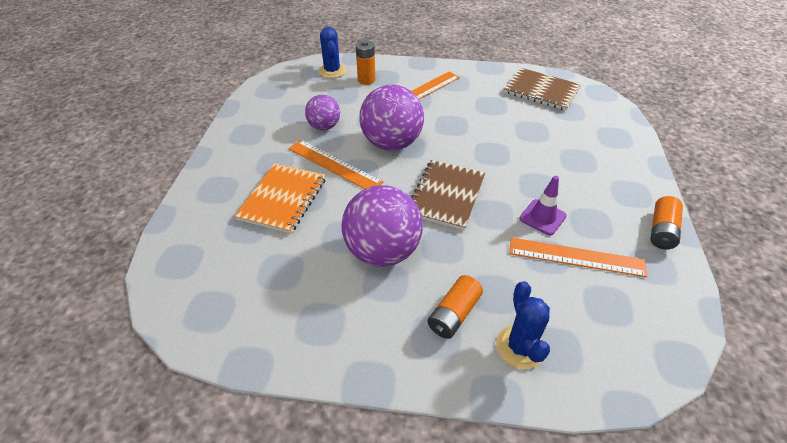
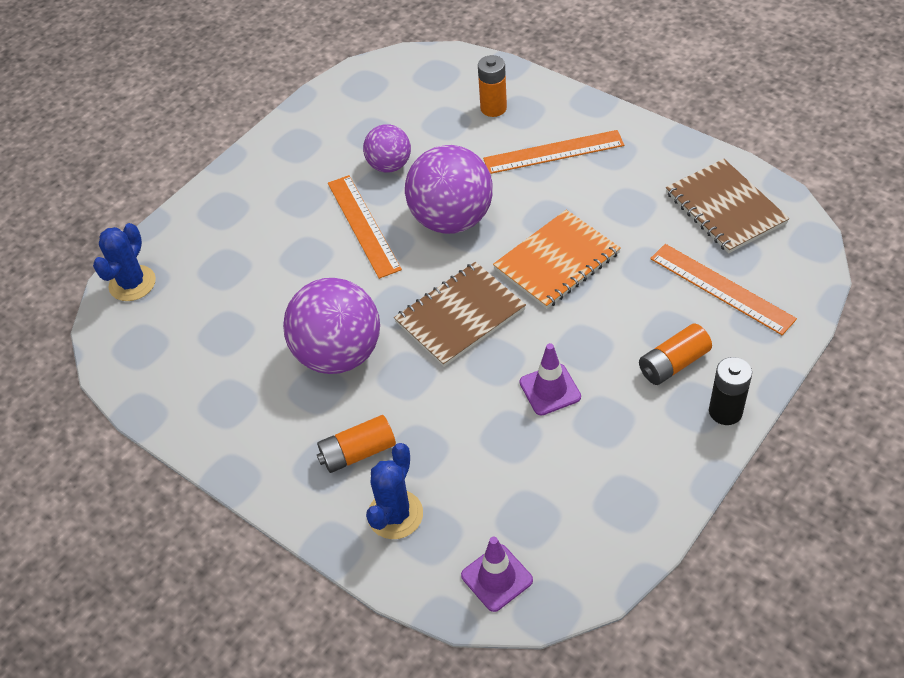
camera: 35 degrees right, 5 degrees up
orange notebook [235,163,326,234] -> orange notebook moved to [493,210,621,309]
blue cactus [318,27,346,78] -> blue cactus moved to [93,223,156,301]
orange ruler [509,237,648,277] -> orange ruler moved to [650,244,797,335]
orange battery [650,196,683,250] -> orange battery moved to [639,324,712,385]
none -> purple traffic cone [461,537,533,612]
none -> black battery [709,357,752,425]

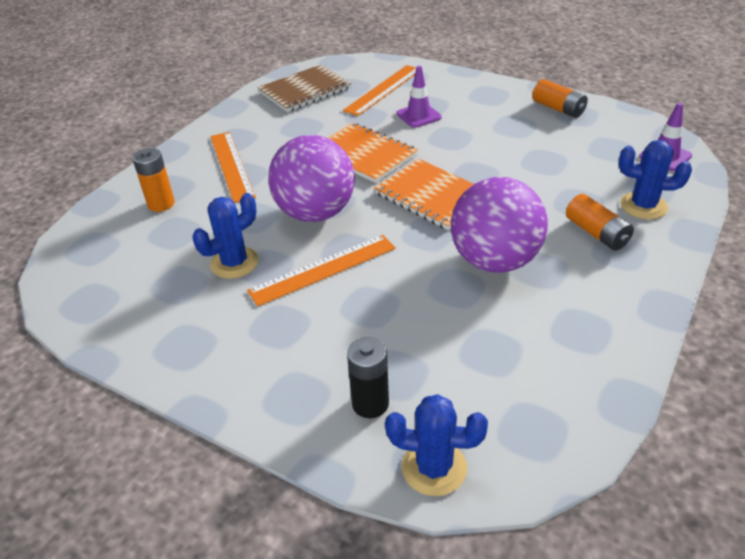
camera: 100 degrees left, 10 degrees down
purple ball [363,124,411,173] -> blue cactus [193,193,259,279]
brown notebook [394,262,526,367] -> orange notebook [374,159,473,230]
purple traffic cone [519,343,581,416] -> purple traffic cone moved to [396,66,442,128]
orange battery [639,324,712,385] -> orange battery moved to [532,79,588,118]
black battery [709,357,752,425] -> black battery moved to [347,337,389,418]

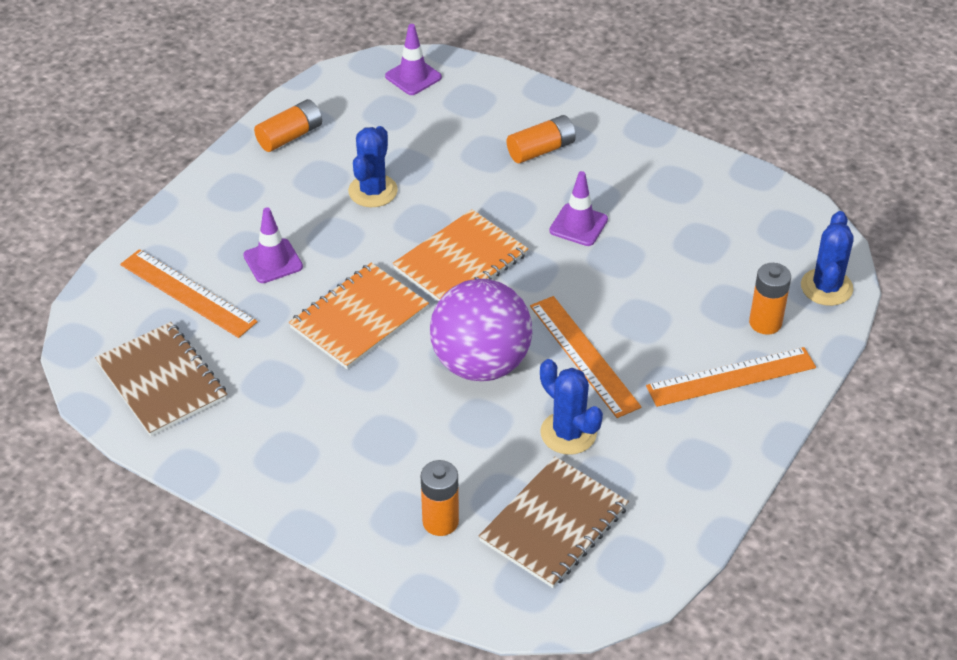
camera: 90 degrees left, 5 degrees up
orange ruler [210,132,256,203] -> orange ruler moved to [646,347,816,407]
black battery [347,337,389,418] -> orange battery [749,263,791,335]
purple ball [451,177,548,273] -> purple traffic cone [550,171,608,246]
blue cactus [619,140,692,219] -> blue cactus moved to [348,126,398,207]
none -> brown notebook [479,456,629,588]

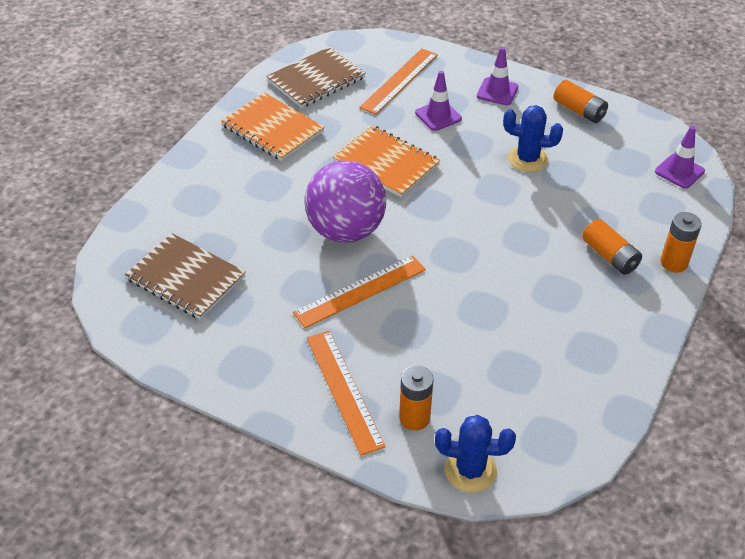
camera: 85 degrees right, 0 degrees up
orange notebook [393,209,528,302] -> orange notebook moved to [221,92,325,161]
orange battery [421,460,459,536] -> orange battery moved to [661,212,702,273]
blue cactus [540,359,603,455] -> none
purple traffic cone [550,171,608,246] -> purple traffic cone moved to [477,47,518,105]

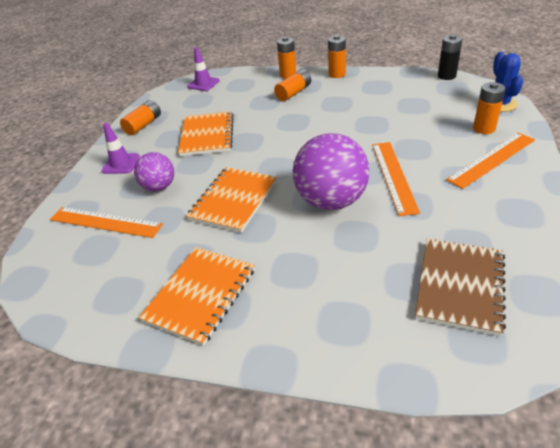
camera: 100 degrees left, 5 degrees down
brown notebook [266,47,366,108] -> none
orange ruler [293,255,426,328] -> orange ruler turned 45 degrees clockwise [372,142,420,216]
purple traffic cone [415,71,462,131] -> purple ball [134,152,174,191]
blue cactus [503,105,563,172] -> orange notebook [178,111,234,156]
none -> orange battery [328,35,346,78]
none -> black battery [438,34,463,80]

